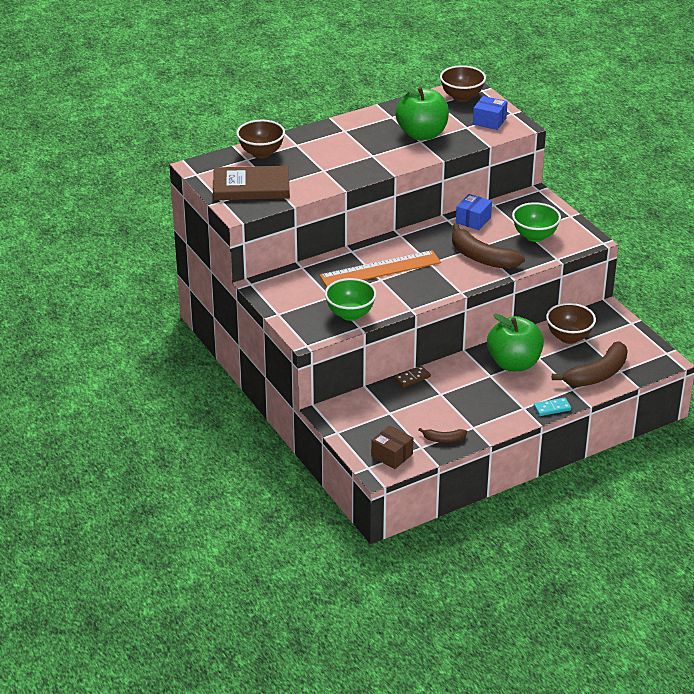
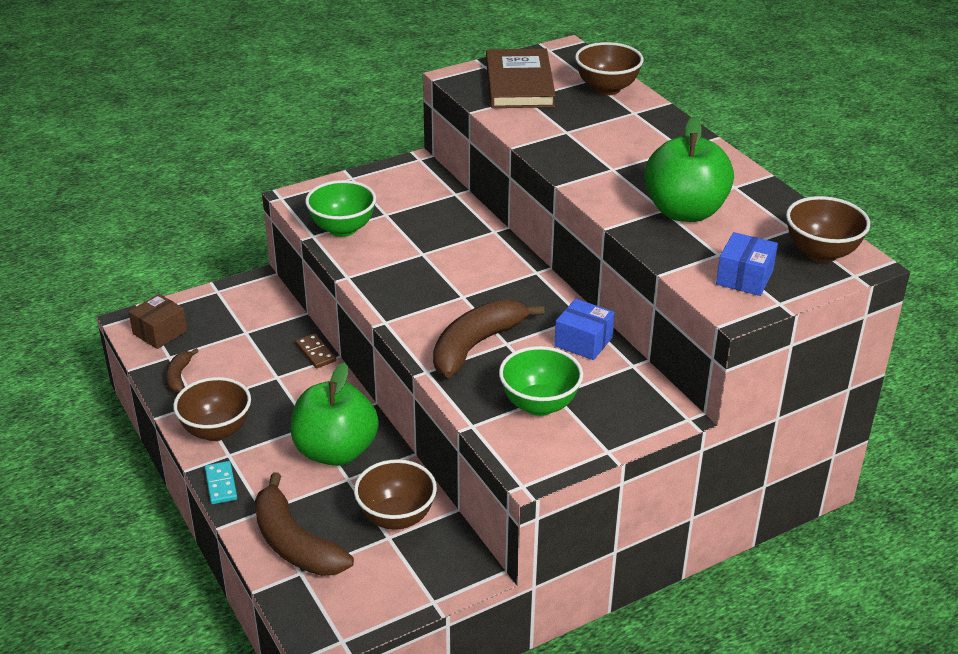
camera: 90 degrees right, 0 degrees up
orange ruler [320,250,441,287] -> none
none -> brown bowl [173,377,251,441]

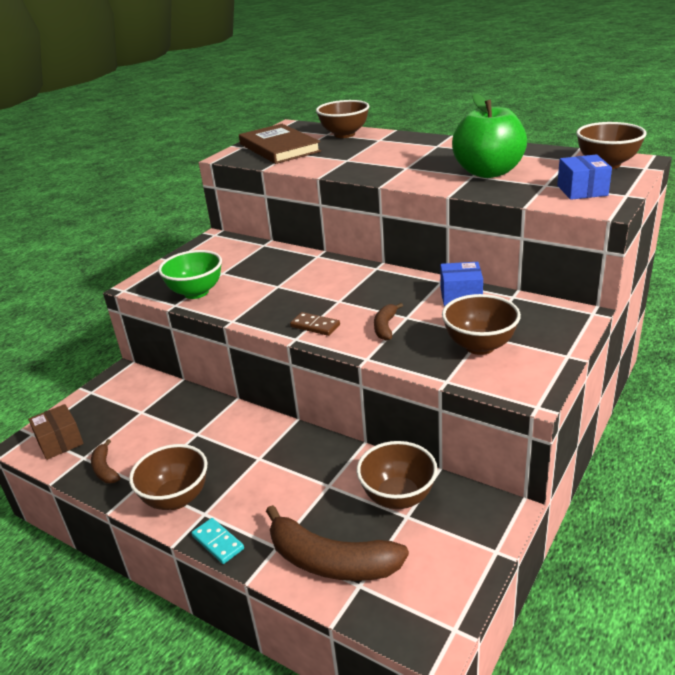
camera: 25 degrees left, 5 degrees down
brown box [128,294,187,349] -> brown box turned 45 degrees counterclockwise [28,404,84,460]
green apple [291,362,379,466] -> none
brown domino [295,333,336,368] -> brown domino moved to [290,312,340,336]
brown banana [433,299,545,378] -> brown banana [374,303,403,341], size x0.49
green bowl [499,346,583,416] -> brown bowl [442,294,521,355]

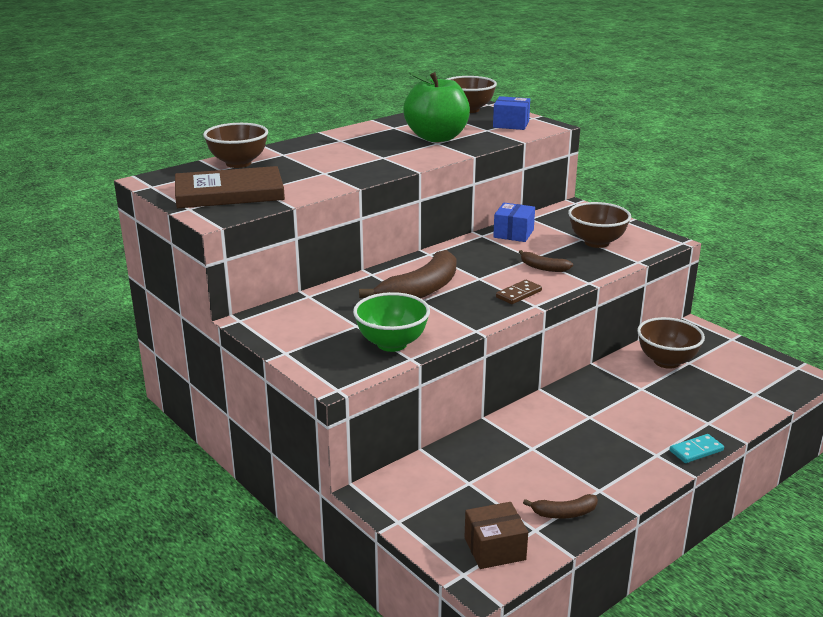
camera: 75 degrees left, 5 degrees down
brown bowl [129,444,207,510] -> none
brown banana [266,505,409,581] -> brown banana moved to [359,250,456,298]

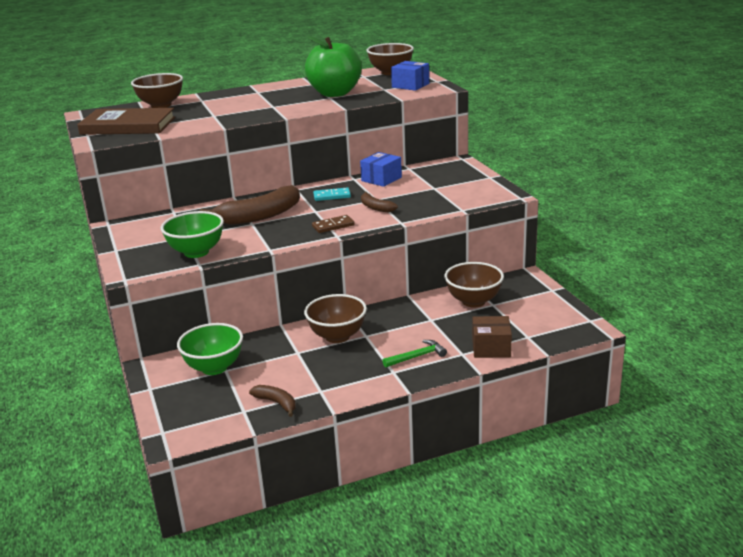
camera: 20 degrees right, 0 degrees up
brown box [465,502,528,569] -> brown box moved to [472,316,512,358]
brown banana [523,494,598,519] -> brown banana turned 150 degrees counterclockwise [249,385,296,417]
brown bowl [568,202,631,248] -> brown bowl moved to [304,294,367,343]
turquoise domino [670,434,724,463] -> turquoise domino moved to [313,187,351,201]
none -> green bowl [177,323,243,375]
none -> green hammer [382,340,447,368]

